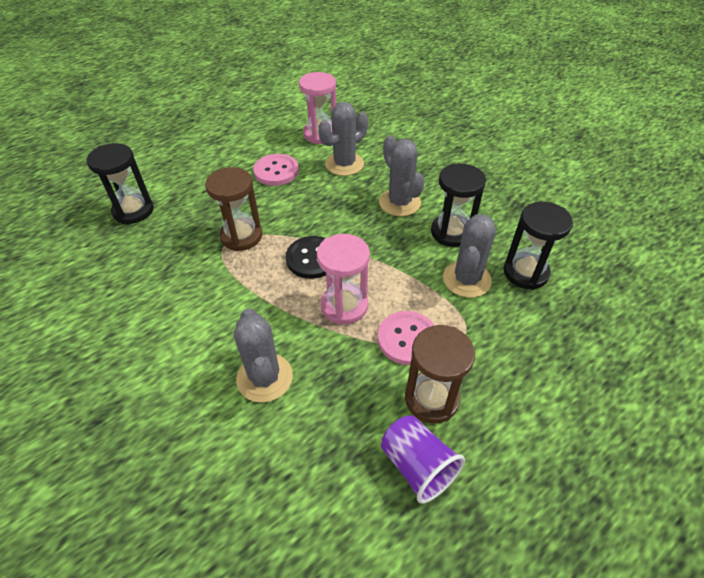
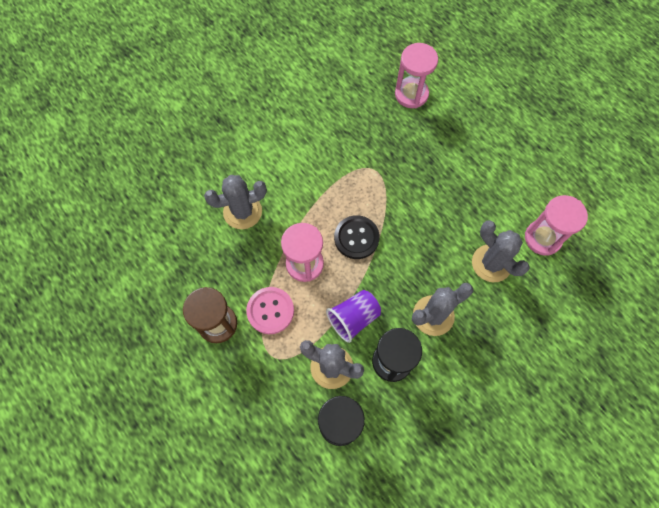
camera: 90 degrees right, 20 degrees up
black hourglass [87,143,154,224] -> pink hourglass [395,43,438,108]
brown hourglass [205,167,262,251] -> none
pink button [253,154,299,186] -> none
purple cup [381,415,465,504] -> purple cup moved to [326,290,381,343]

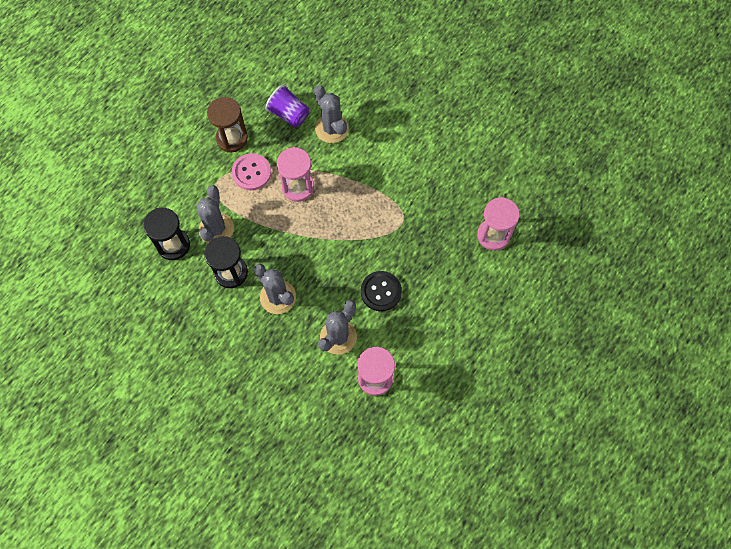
camera: 75 degrees right, 0 degrees up
purple cup [326,290,381,343] -> purple cup moved to [265,85,309,128]
black button [334,215,380,259] -> black button moved to [361,271,402,311]

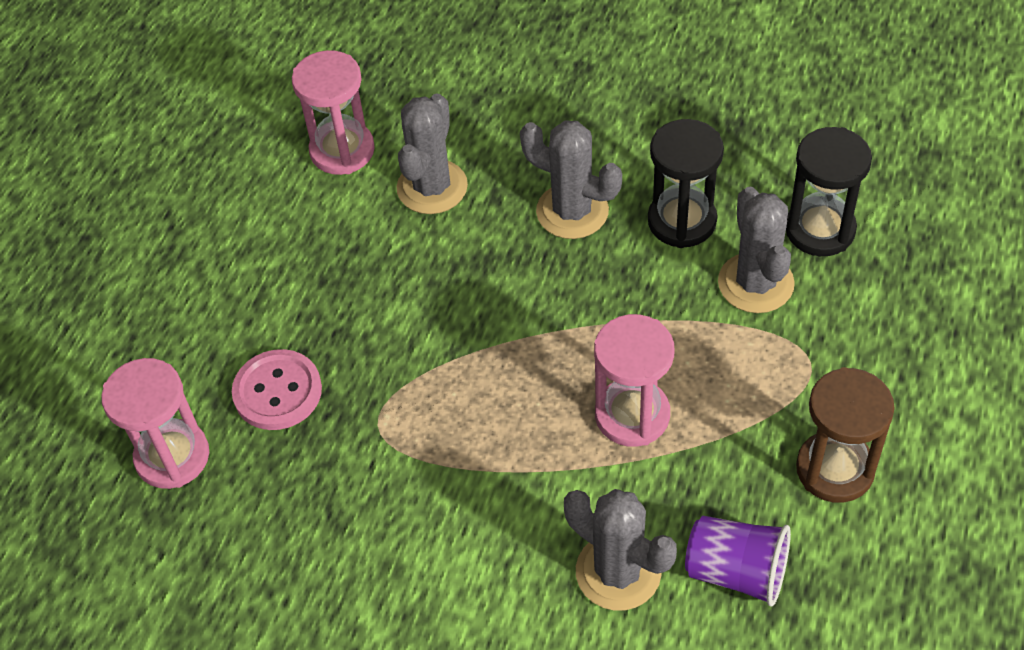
camera: 165 degrees right, 15 degrees down
pink button [232,153,271,190] -> pink button moved to [232,349,322,430]
black button [361,271,402,311] -> none

